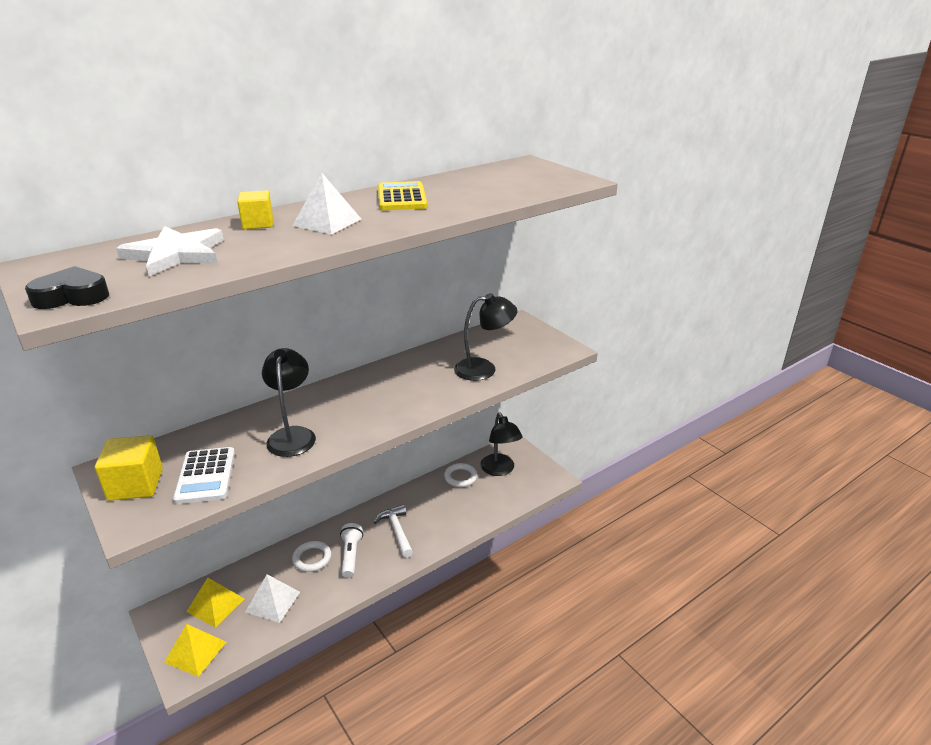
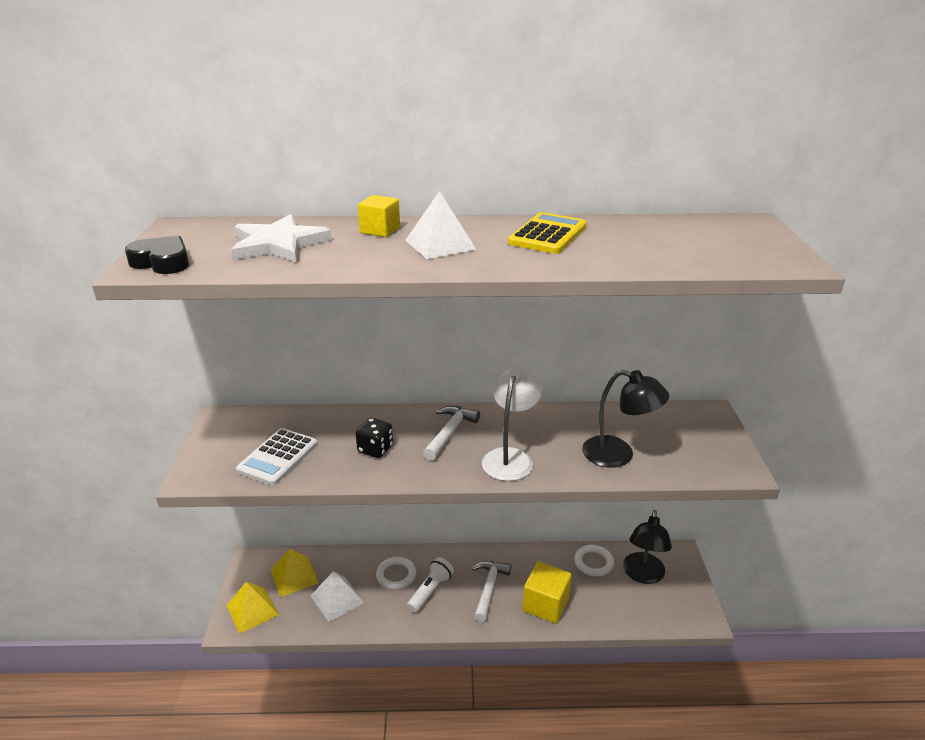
camera: 35 degrees right, 0 degrees up
yellow cube [95,435,163,501] -> yellow cube moved to [523,562,572,624]
black lamp [262,348,316,457] -> black dice [356,417,393,458]
none -> white hammer [423,406,480,461]
none -> white lamp [482,366,542,481]

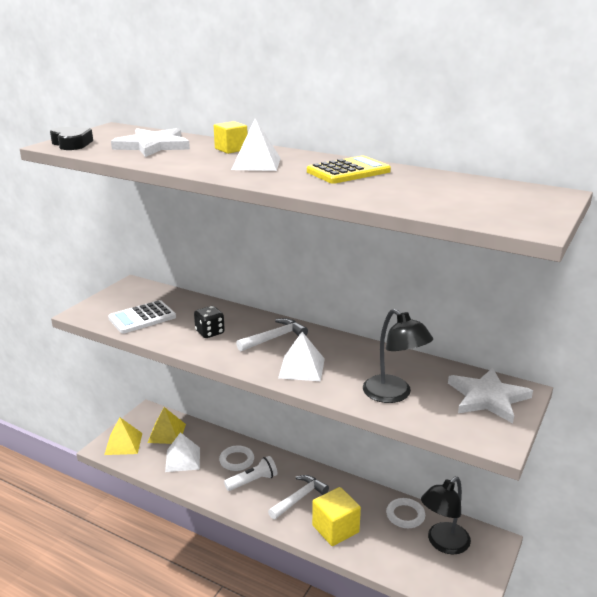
camera: 30 degrees right, 5 degrees down
white lamp [482,366,542,481] -> white pyramid [278,332,325,381]
none -> white star [448,368,533,423]

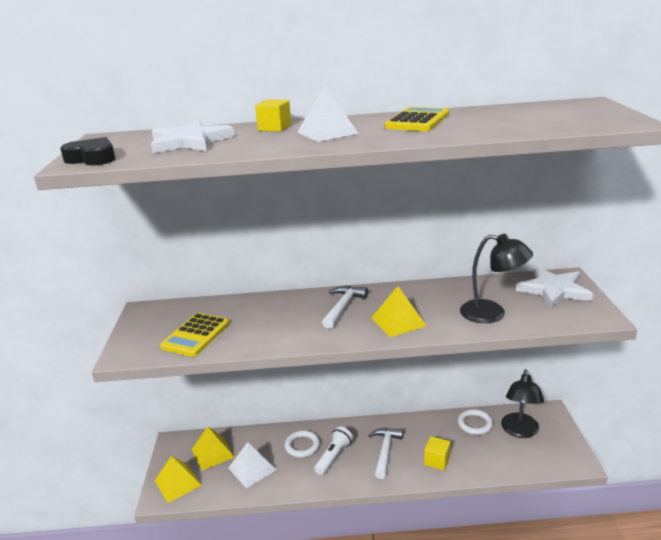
camera: 30 degrees left, 0 degrees up
white calculator [108,300,176,334] -> yellow calculator [160,313,230,357]
black dice [194,306,225,338] -> none
white pyramid [278,332,325,381] -> yellow pyramid [371,286,426,337]
yellow cube [312,487,361,546] -> yellow cube [424,436,451,470], size x0.64

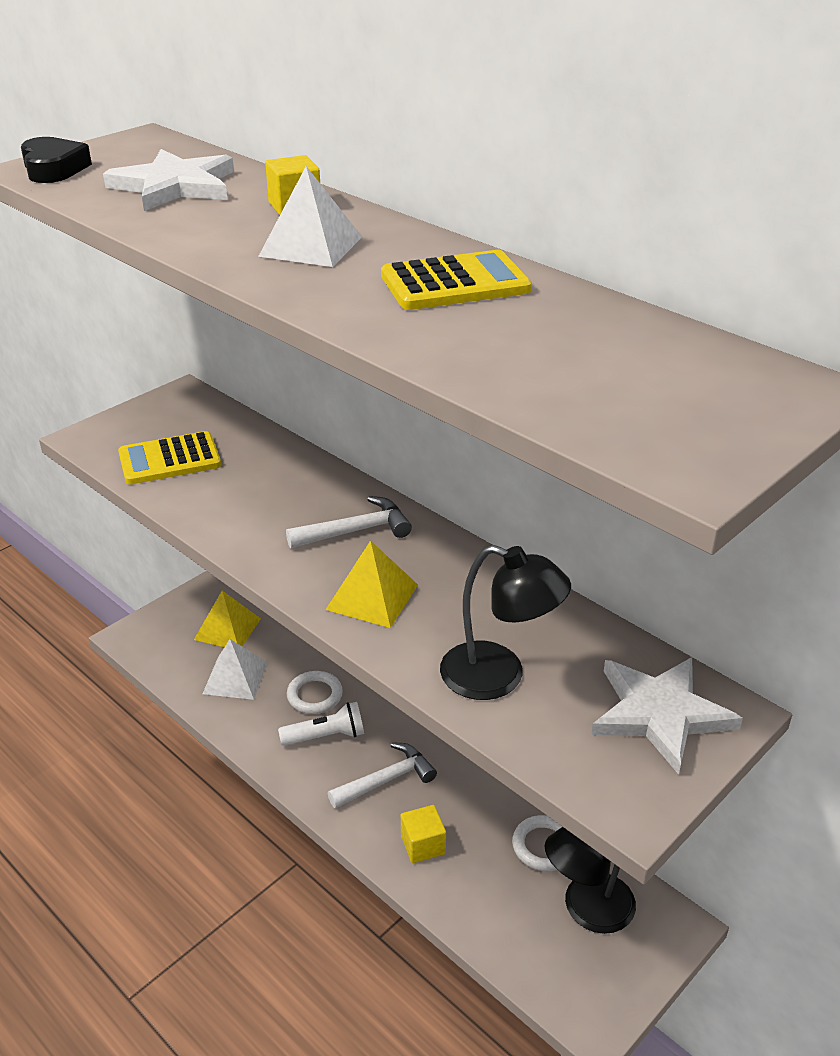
camera: 45 degrees right, 10 degrees up
yellow pyramid [155,456,202,503] -> none
black lamp [460,234,533,323] -> black lamp turned 45 degrees counterclockwise [440,545,571,700]

